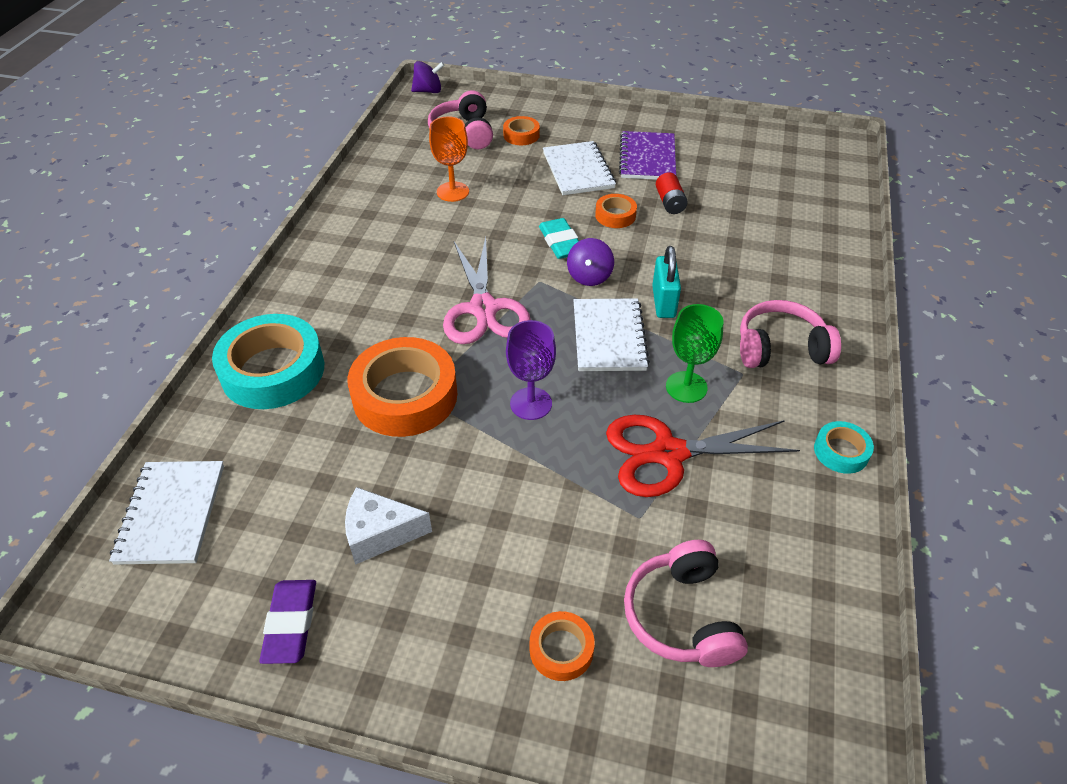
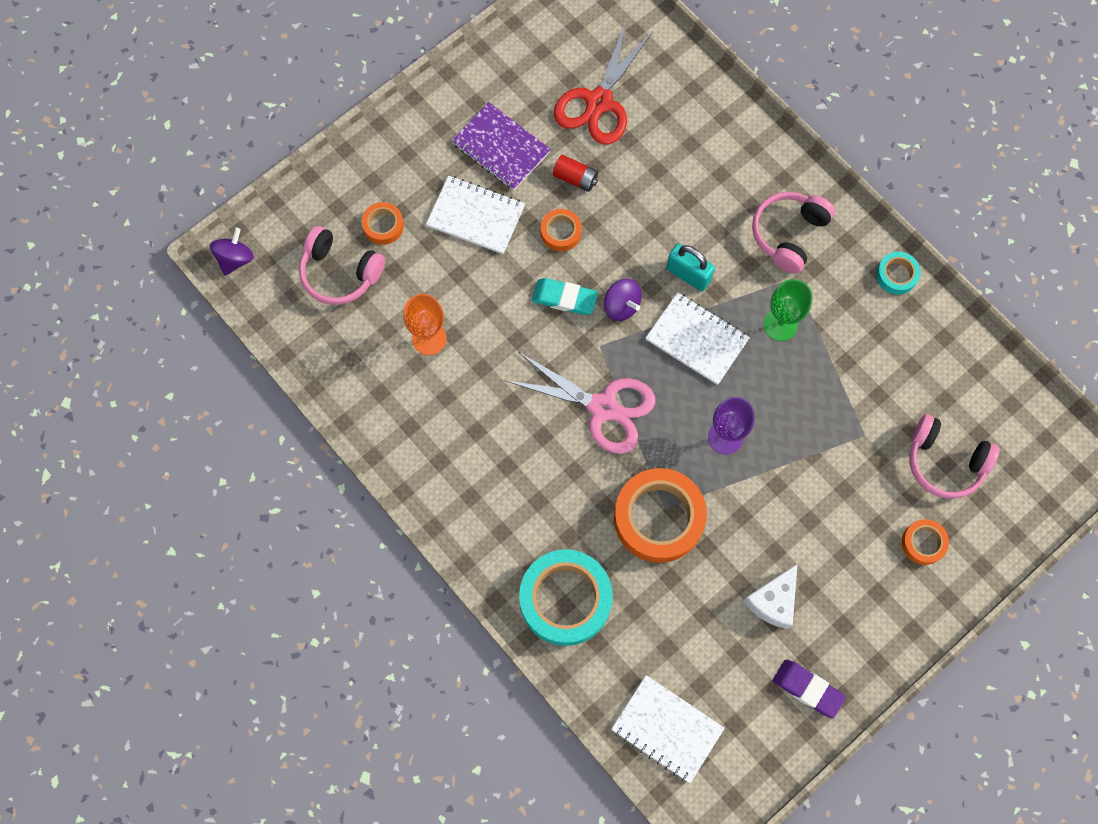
camera: 55 degrees left, 25 degrees up
red scissors [606,415,800,497] -> red scissors moved to [554,21,653,144]

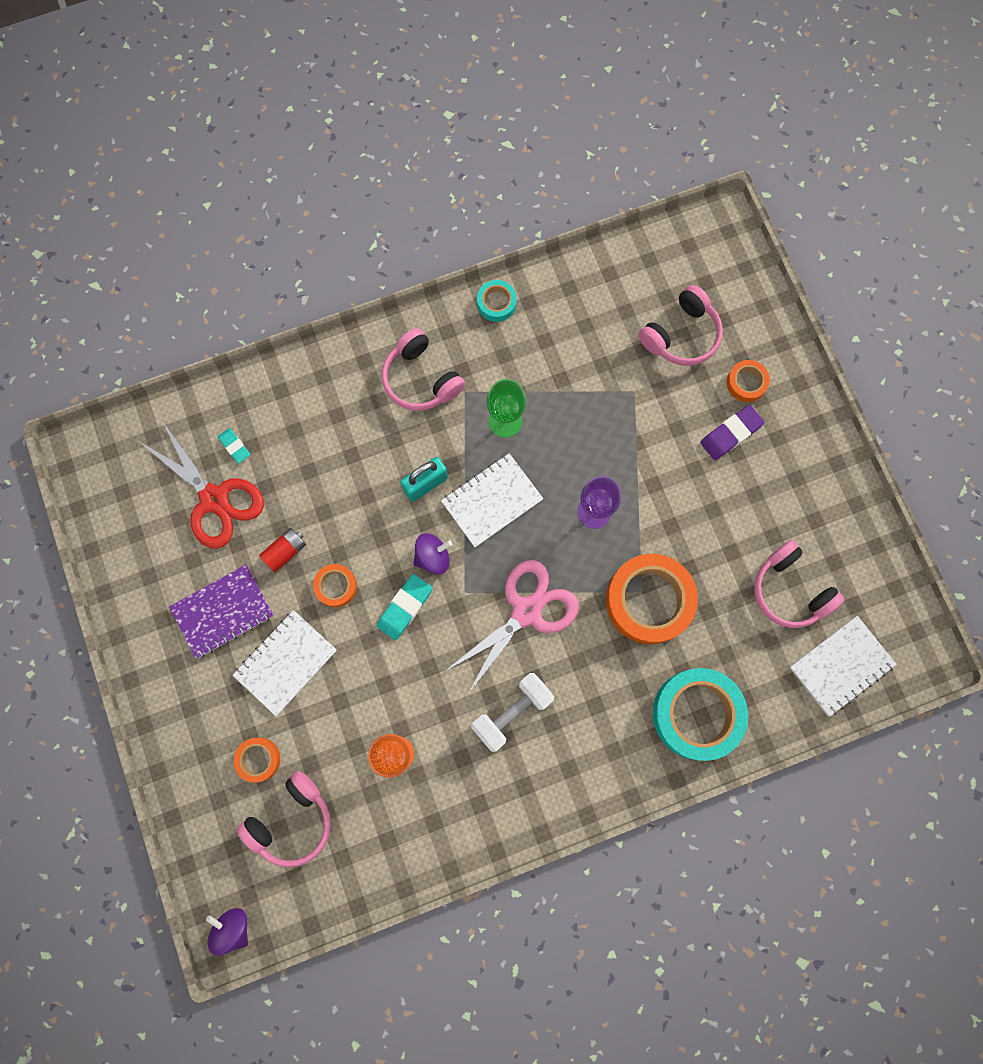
camera: 70 degrees left, 5 degrees up
white cheese [743,563,798,629] -> none
purple eraser [773,659,846,719] -> purple eraser moved to [700,405,765,460]
none -> turquoise eraser [218,428,250,464]
none -> white dumbbell [471,673,554,752]
none -> pink headphones [754,540,844,628]

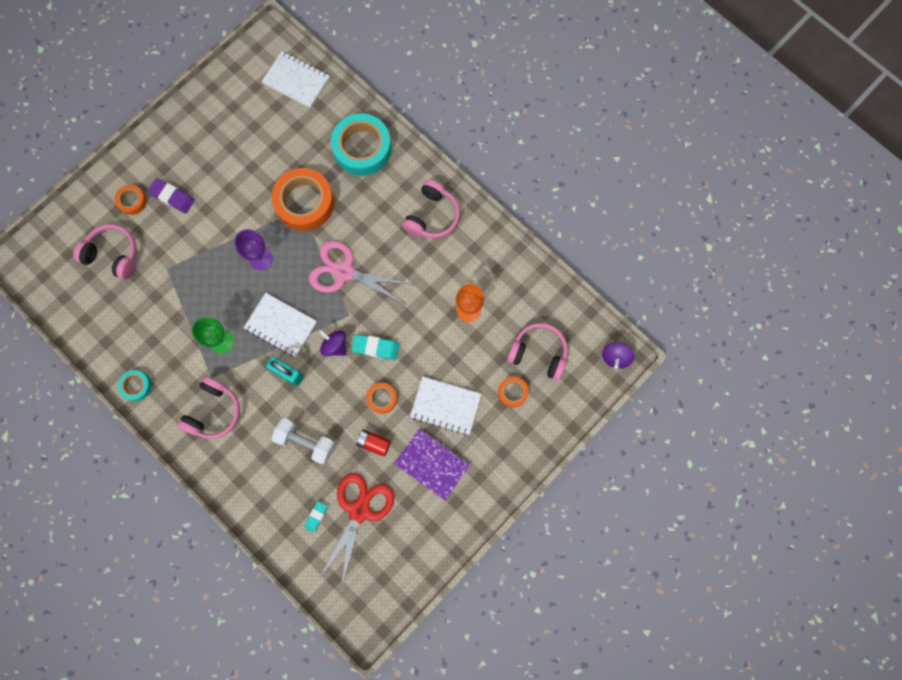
camera: 115 degrees left, 0 degrees up
white dumbbell [471,673,554,752] -> white dumbbell moved to [271,418,335,464]
pink headphones [754,540,844,628] -> pink headphones moved to [402,180,460,238]

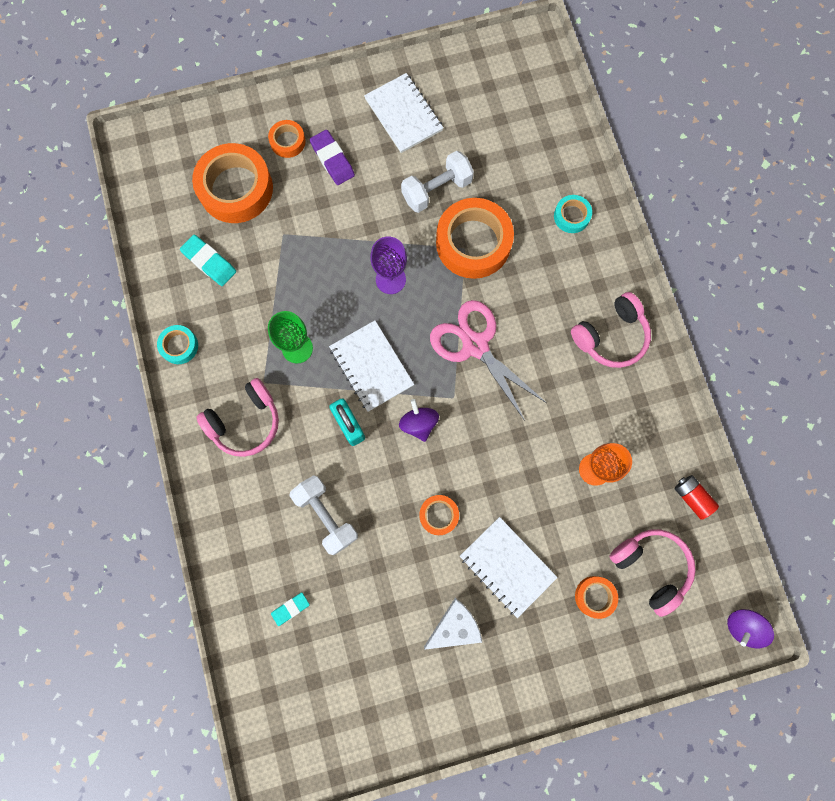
camera: 30 degrees right, 0 degrees up
pink headphones [73,224,137,280] -> orange tape [192,143,273,223]
white notebook [261,51,330,108] -> white notebook moved to [364,73,443,153]
red scissors [320,473,394,586] -> none
turquoise tape [331,113,391,176] -> turquoise tape [554,195,592,233], size x0.48
turquoise eraser [351,334,400,360] -> turquoise eraser moved to [180,235,236,286]
red battery [356,430,391,457] -> red battery moved to [674,475,719,520]
purple notebook [394,428,470,501] -> white cheese [424,598,482,650]
none -> white dumbbell [401,151,474,213]

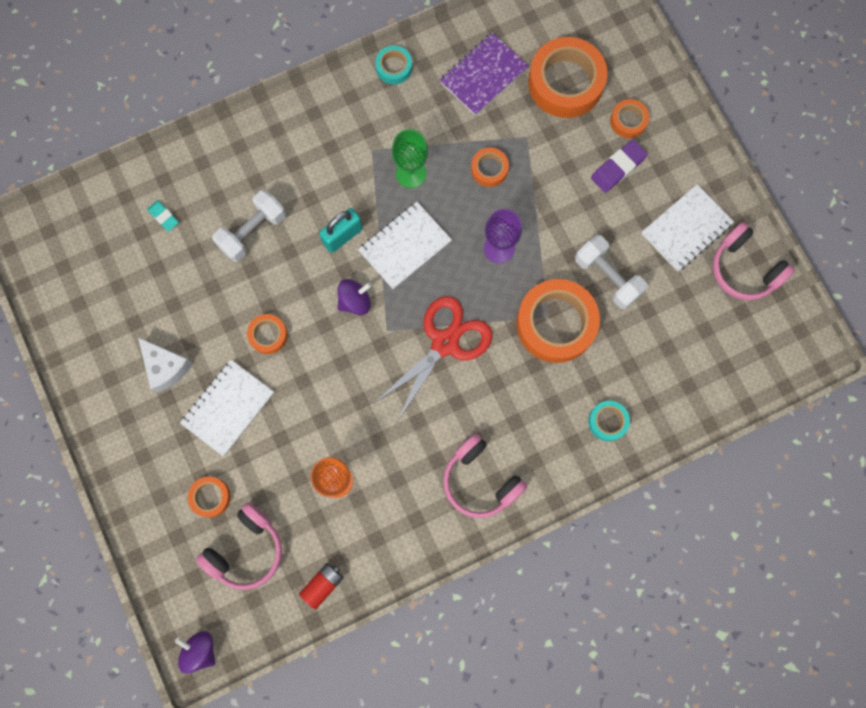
camera: 80 degrees right, 0 degrees up
turquoise eraser [180,235,236,286] -> purple notebook [440,32,529,116]
pink headphones [196,378,279,457] -> pink headphones moved to [712,222,795,301]
pink scissors [430,300,546,421] -> red scissors [374,296,492,422]
none -> orange tape [471,148,509,187]

